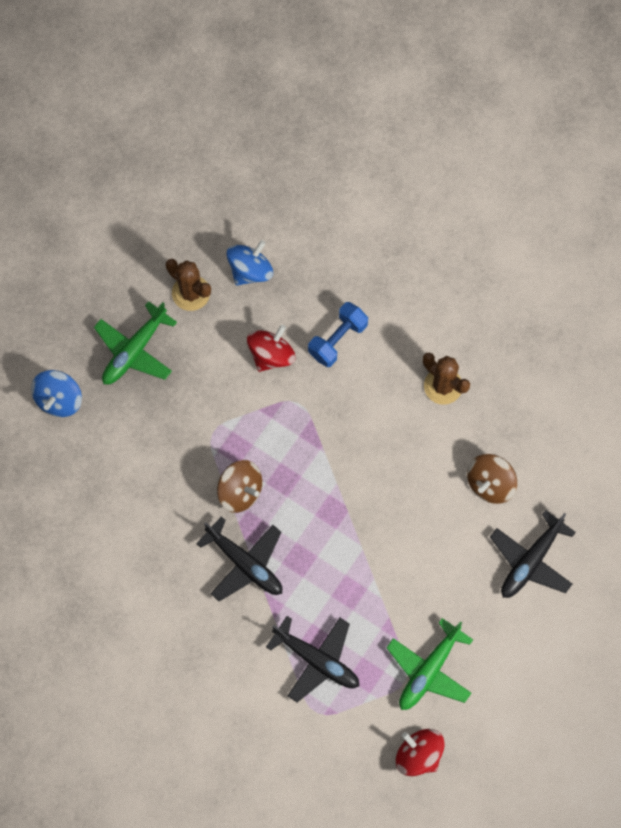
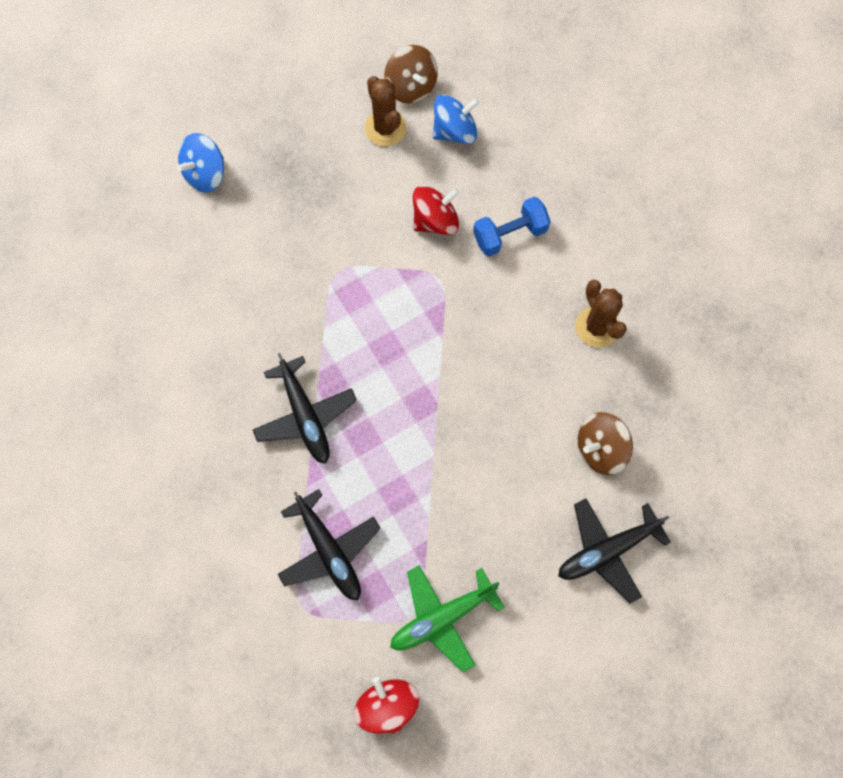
camera: 25 degrees right, 0 degrees up
green plane [94,301,177,384] -> none
brown spinning top [217,460,262,513] -> brown spinning top moved to [384,45,438,104]

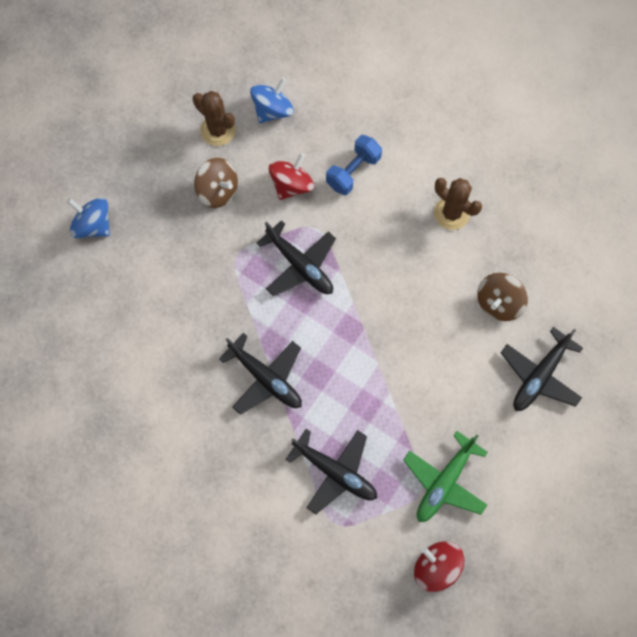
camera: 25 degrees left, 0 degrees up
blue spinning top [177,133,224,193] -> blue spinning top turned 105 degrees clockwise [67,198,110,238]
brown spinning top [384,45,438,104] -> brown spinning top moved to [194,158,238,208]
none -> black plane [257,220,336,296]

